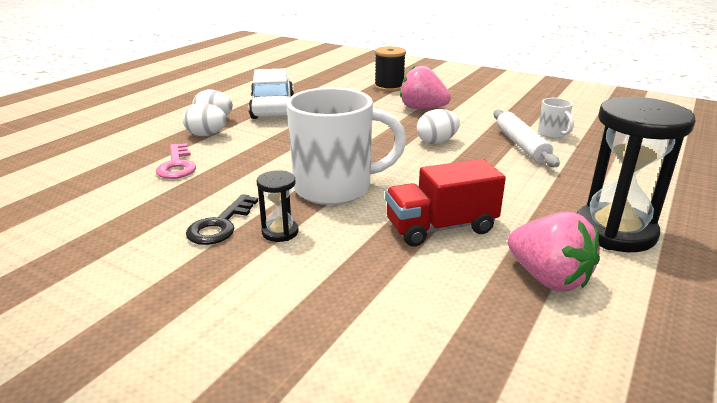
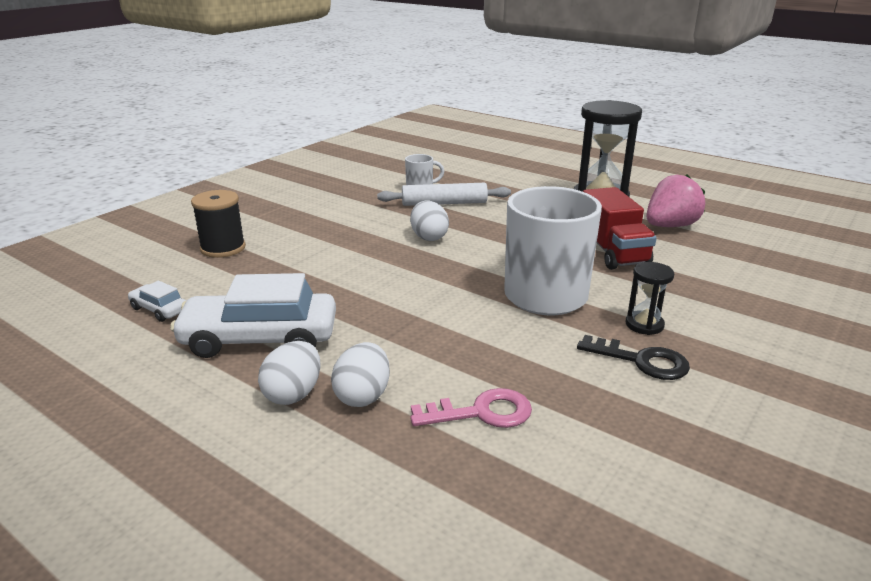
camera: 85 degrees left, 0 degrees up
pink strawberry [400,66,451,109] -> none
none -> white car [128,281,186,322]

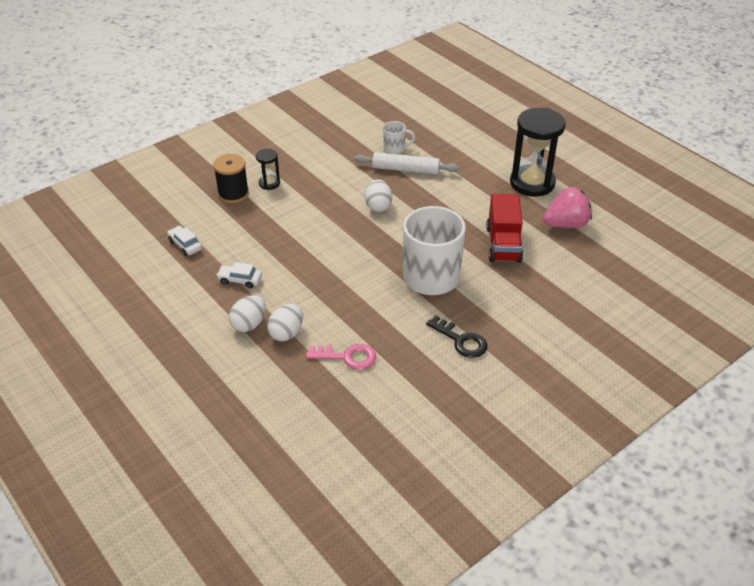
camera: 15 degrees right, 15 degrees up
white car [170,273,336,358] -> white car [216,262,262,288], size x0.46
black hourglass [626,262,674,335] -> black hourglass moved to [256,149,280,190]

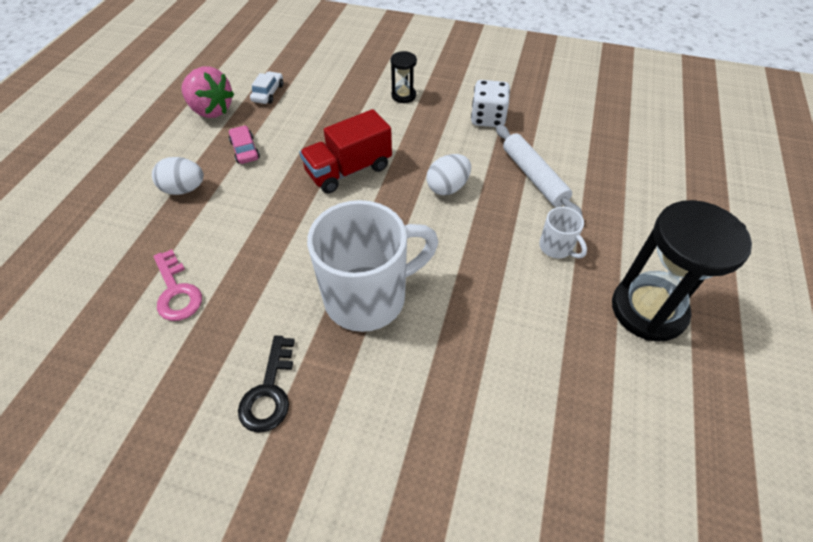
camera: 55 degrees right, 10 degrees up
black spool [213,154,249,203] -> none
white car [216,262,262,288] -> pink car [229,125,260,164]
white egg [267,304,303,341] -> none
white mug [383,121,415,154] -> white mug moved to [539,207,587,258]
red truck [486,194,523,263] -> red truck moved to [299,109,392,194]
pink strawberry [543,187,592,228] -> pink strawberry moved to [181,67,234,118]
none -> white dice [471,80,510,127]

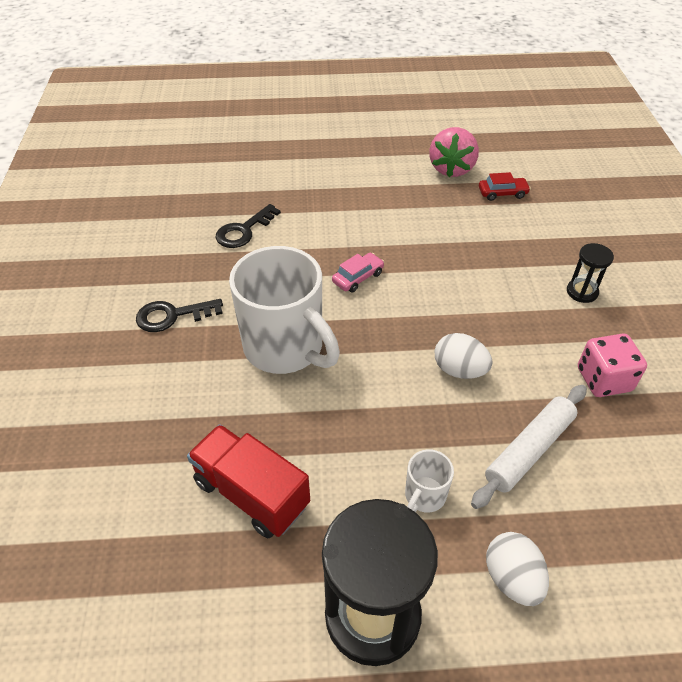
camera: 70 degrees right, 5 degrees down
white egg [152,157,204,195] -> white egg moved to [486,532,549,606]
pink key [153,249,202,321] -> black key [216,204,281,248]
pink car [229,125,260,164] -> pink car moved to [332,253,384,292]
white car [250,71,283,104] -> red car [479,172,531,201]
red truck [299,109,392,194] -> red truck moved to [187,424,310,538]
white dice [471,80,510,127] -> pink dice [578,334,647,397]

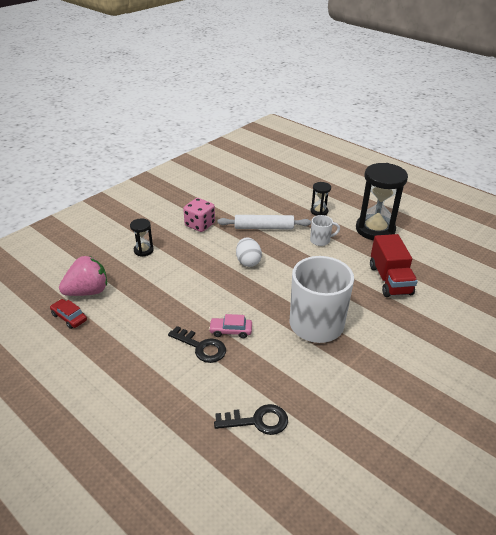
camera: 135 degrees left, 10 degrees down
black key [136,299,223,332] -> black key moved to [168,326,226,363]
pink strawberry [429,127,479,177] -> pink strawberry moved to [59,256,107,296]
white egg [486,532,549,606] -> black hourglass [311,182,331,216]

